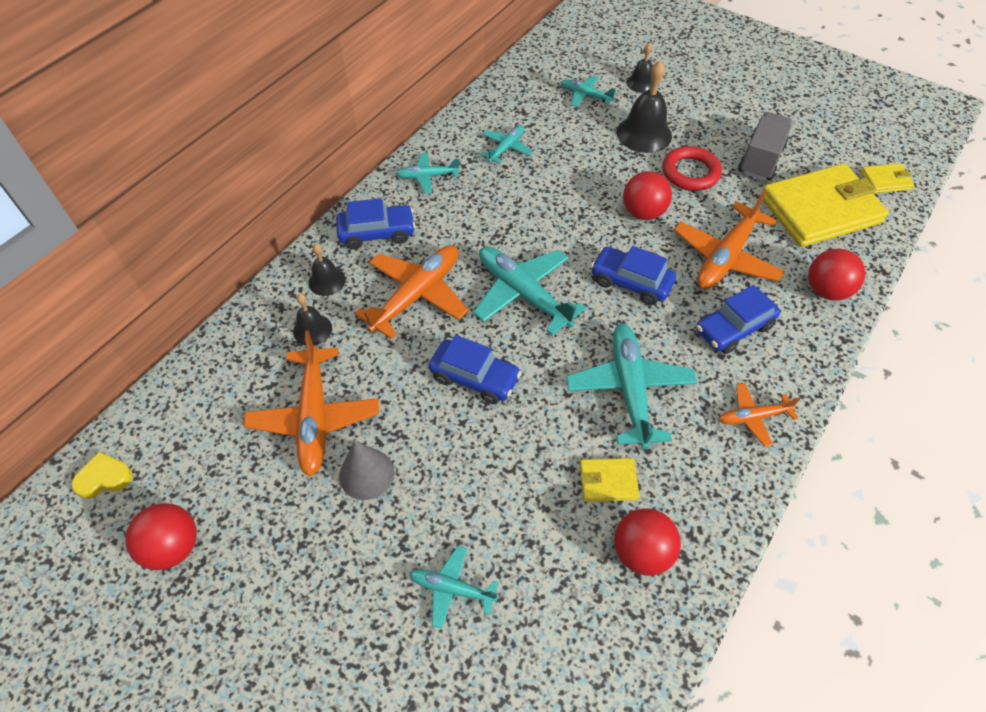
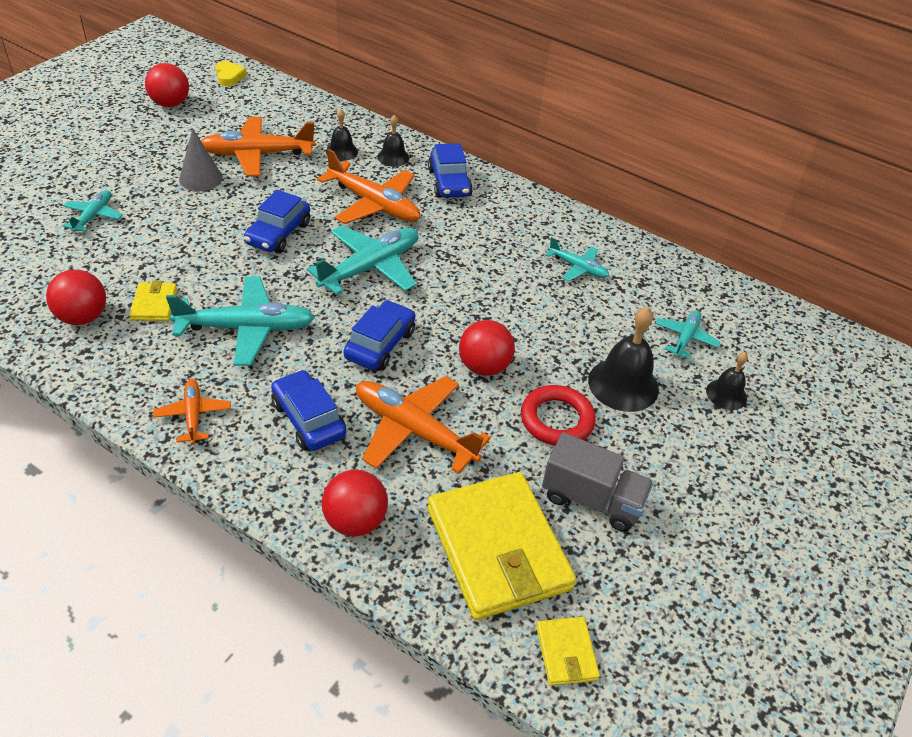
camera: 85 degrees right, 10 degrees down
turquoise plane [397,153,460,193] -> none

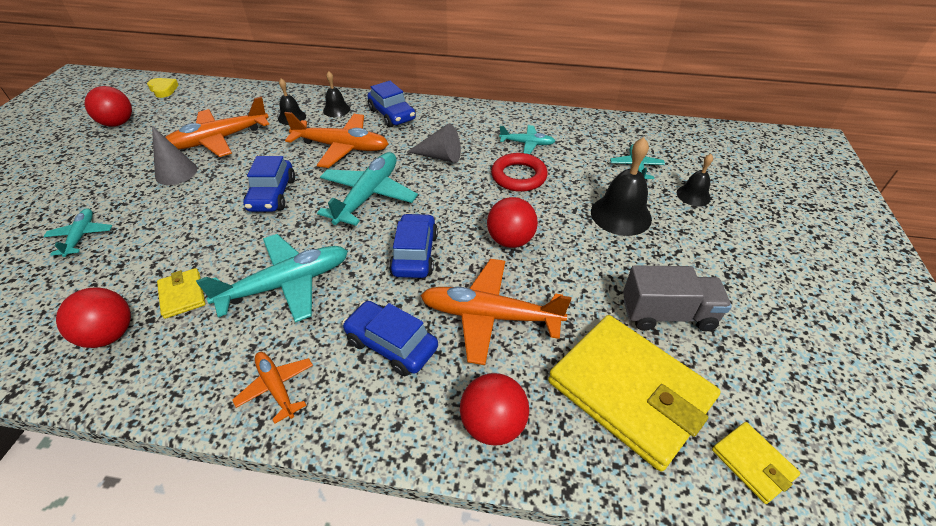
camera: 20 degrees left, 0 degrees up
red ring [521,385,596,445] -> red ring moved to [491,153,548,192]
none -> grey cone [407,123,461,163]

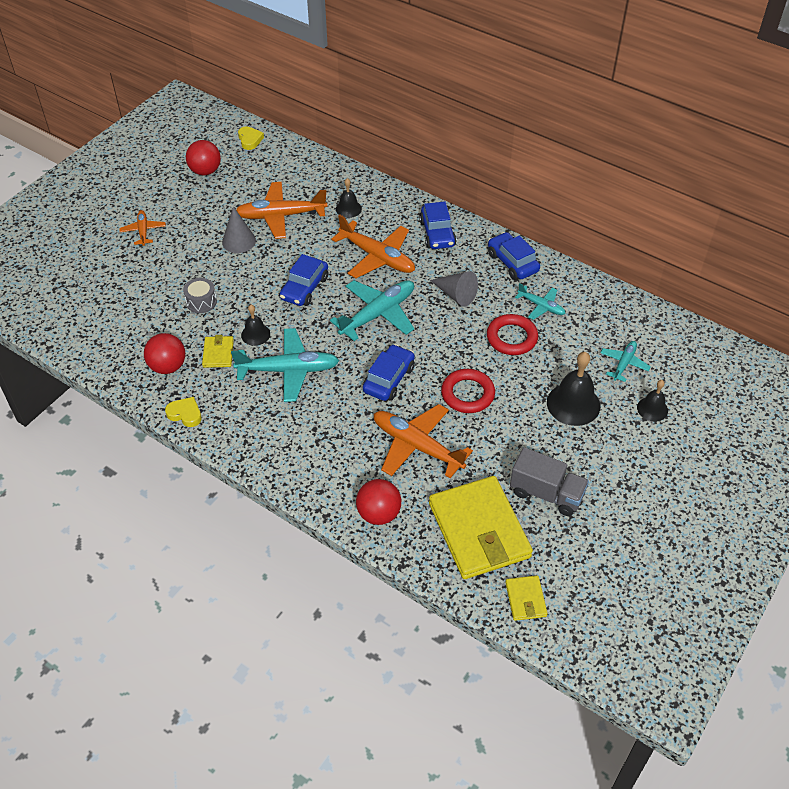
camera: 25 degrees right, 5 degrees up
turquoise plane [43,208,113,257] -> none
orange plane [232,352,313,424] -> orange plane moved to [119,210,166,246]
black bell [323,71,350,117] -> black bell moved to [241,305,270,346]
blue car [342,301,438,376] -> blue car moved to [488,232,540,280]
red ball [487,197,538,248] -> red ring [441,369,495,413]
none -> yellow heart [165,397,202,427]
none -> grey drum [183,278,217,313]

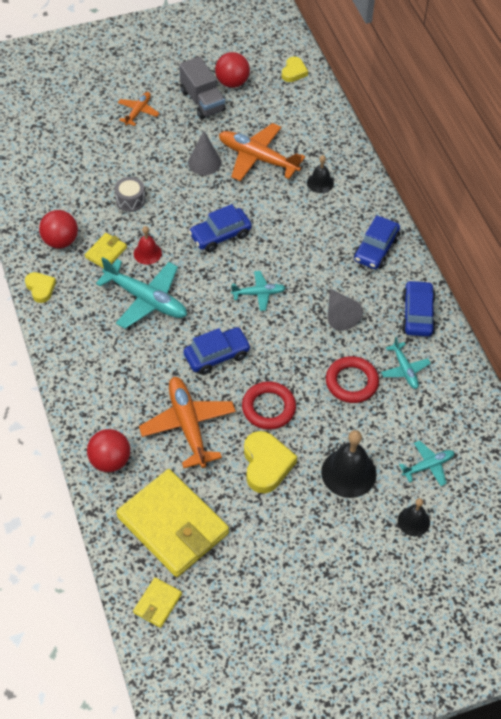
camera: 35 degrees right, 5 degrees up
black bell [241,305,270,346] -> red bell [134,226,162,265]
turquoise plane [330,280,414,341] -> turquoise plane [231,271,285,311], size x0.54
orange plane [331,214,415,278] -> none
yellow wallet [429,476,533,579] -> yellow wallet turned 60 degrees counterclockwise [116,469,229,577]
grey truck [510,447,589,516] -> grey truck moved to [179,57,225,119]
none -> yellow heart [244,431,297,493]

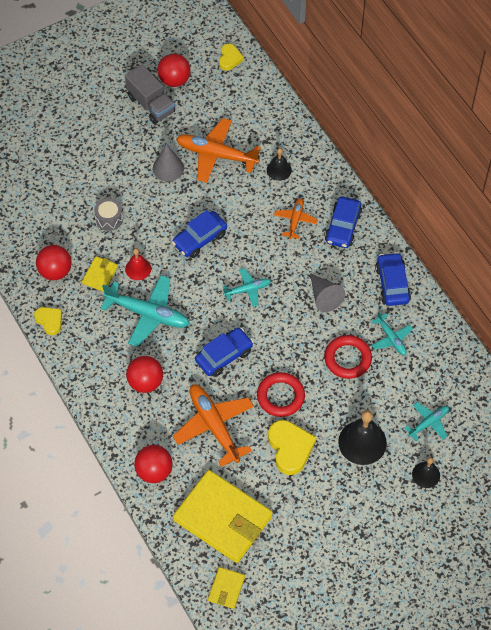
camera: 10 degrees left, 5 degrees up
orange plane [118,92,160,126] -> orange plane moved to [274,198,318,239]
none -> red ball [126,356,163,393]

